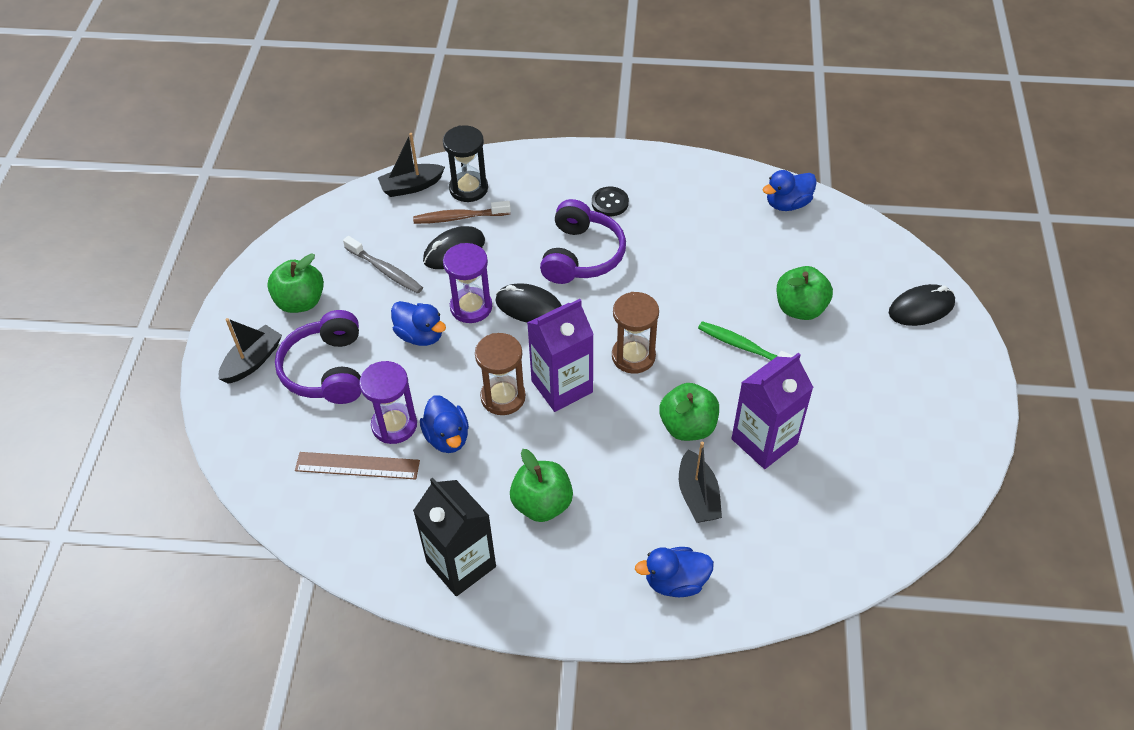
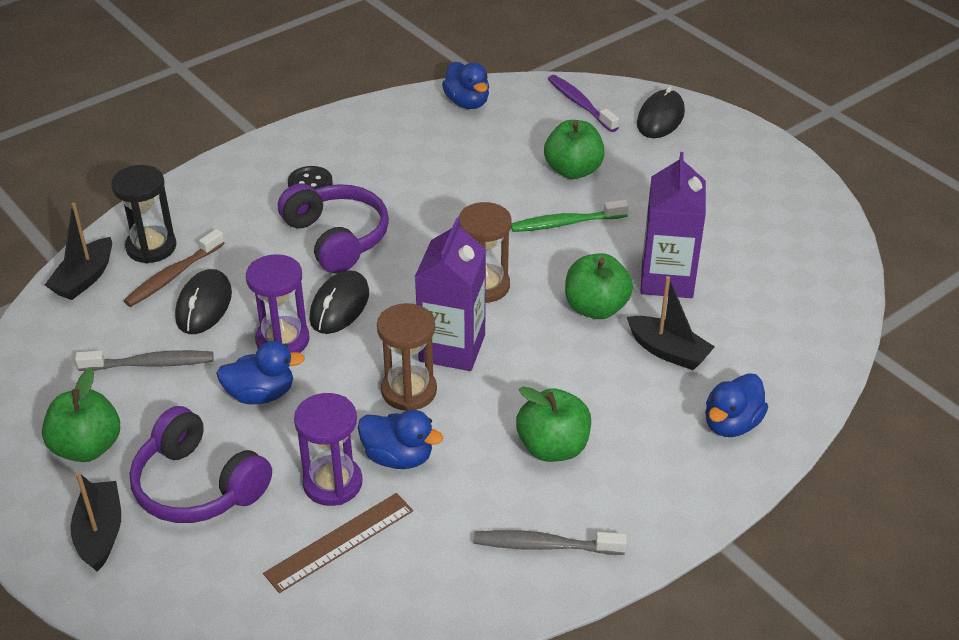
camera: 45 degrees left, 10 degrees down
black carton [413,477,496,596] -> grey toothbrush [474,530,627,555]
black mouse [495,283,562,322] -> black mouse turned 45 degrees counterclockwise [309,270,369,334]
blue duck [763,170,817,211] -> blue duck turned 45 degrees counterclockwise [442,62,489,109]
none -> purple toothbrush [548,75,619,132]

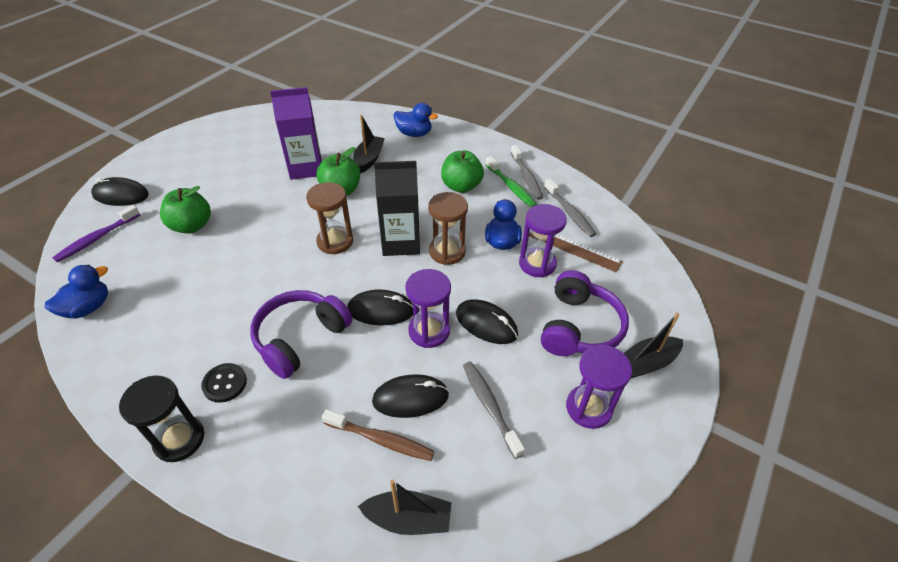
camera: 110 degrees left, 5 degrees up
green apple [42,368,120,462] -> purple hourglass [566,345,632,429]
black hourglass [111,165,176,264] -> black hourglass moved to [119,375,204,462]
blue duck [216,341,305,404] -> black mouse [456,299,518,344]
purple carton [415,218,486,371] -> black carton [374,161,420,256]
green toothbrush [511,200,629,232] -> green toothbrush moved to [485,156,537,207]
none -> grey toothbrush [544,178,596,237]

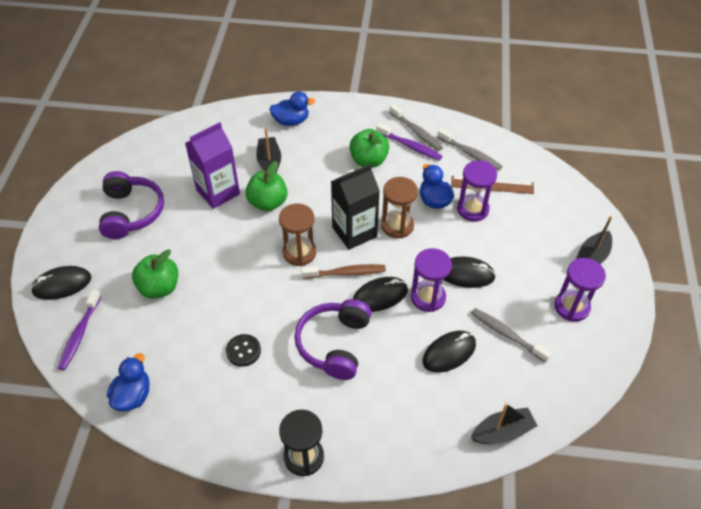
camera: 25 degrees left, 5 degrees up
black button [201,363,247,403] -> black button moved to [226,334,261,367]
brown toothbrush [322,409,435,461] -> brown toothbrush moved to [301,264,386,279]
green toothbrush [485,156,537,207] -> purple toothbrush [376,123,442,161]
purple headphones [541,270,629,356] -> purple headphones moved to [99,171,164,239]

